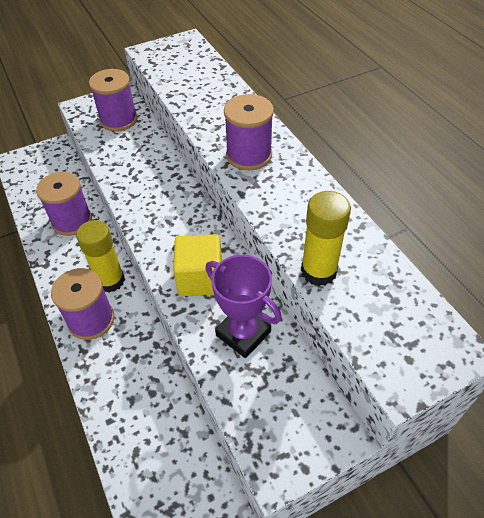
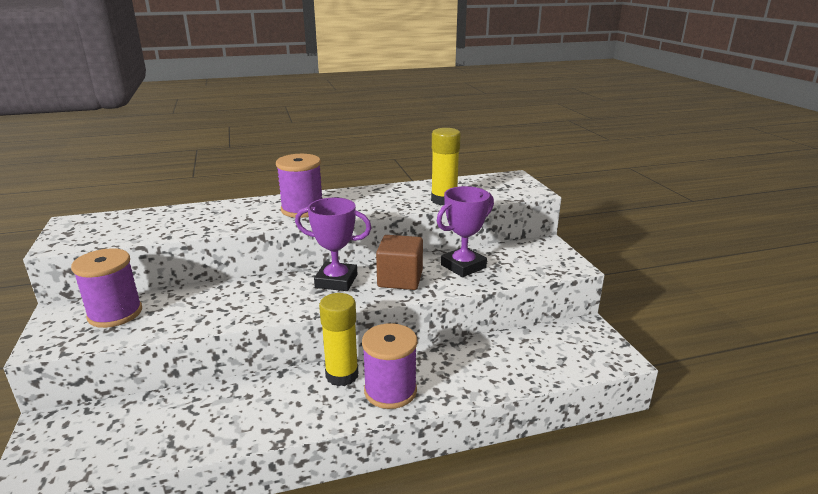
camera: 80 degrees left, 25 degrees down
purple spool [36,172,92,236] -> none
yellow cube [173,234,222,296] -> brown cube [376,235,423,290]
none -> purple trophy [295,198,371,291]

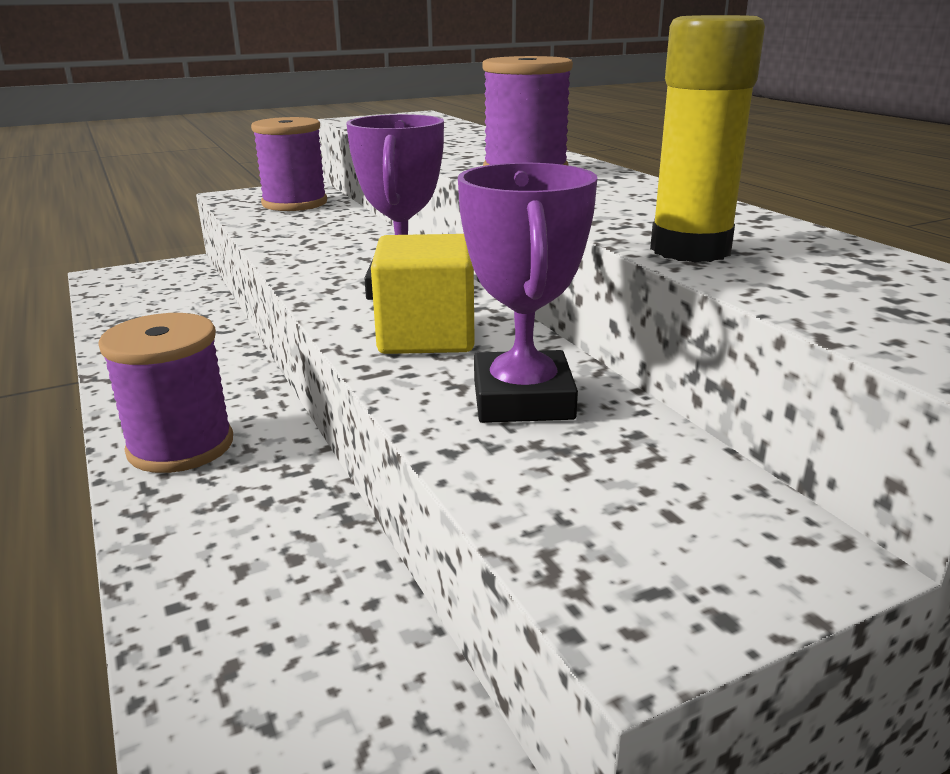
camera: 80 degrees right, 0 degrees up
yellow glue stick [319,293,358,386] -> none
brown cube [376,235,423,290] -> yellow cube [371,234,475,354]
purple trophy [437,186,494,277] -> purple trophy turned 45 degrees clockwise [458,163,598,423]

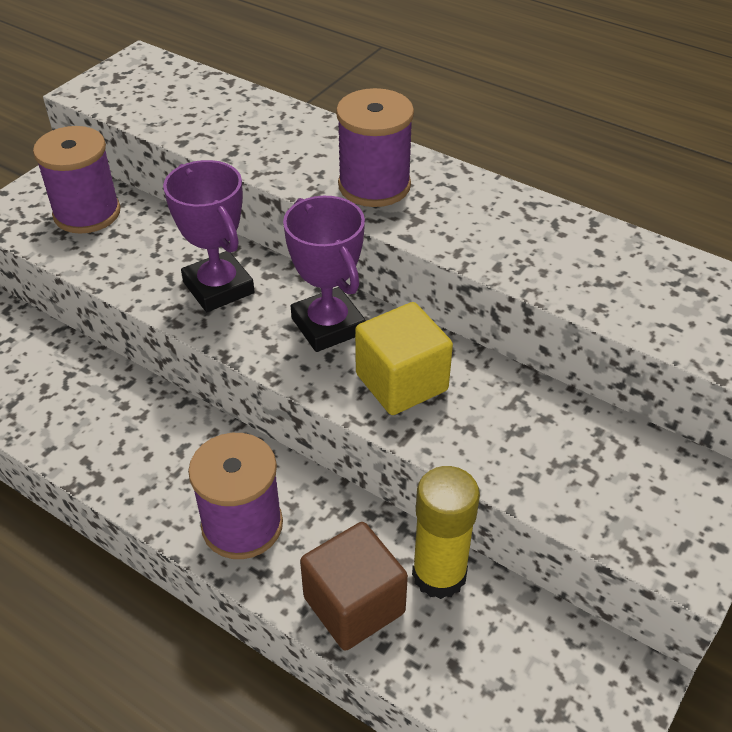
camera: 30 degrees left, 20 degrees up
purple trophy [458,163,598,423] -> purple trophy moved to [163,160,255,312]
yellow glue stick [650,15,765,262] -> yellow glue stick moved to [412,466,480,599]
none -> brown cube [300,522,408,651]

